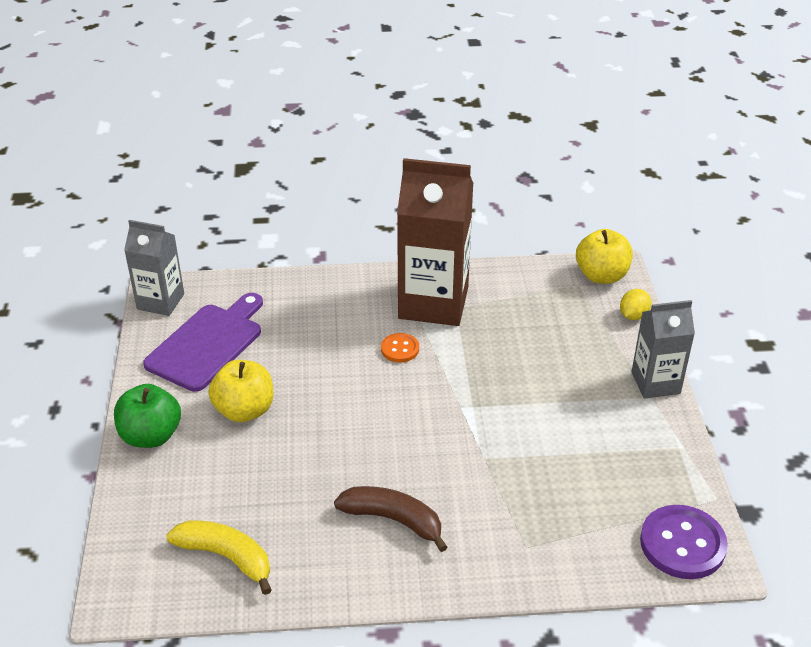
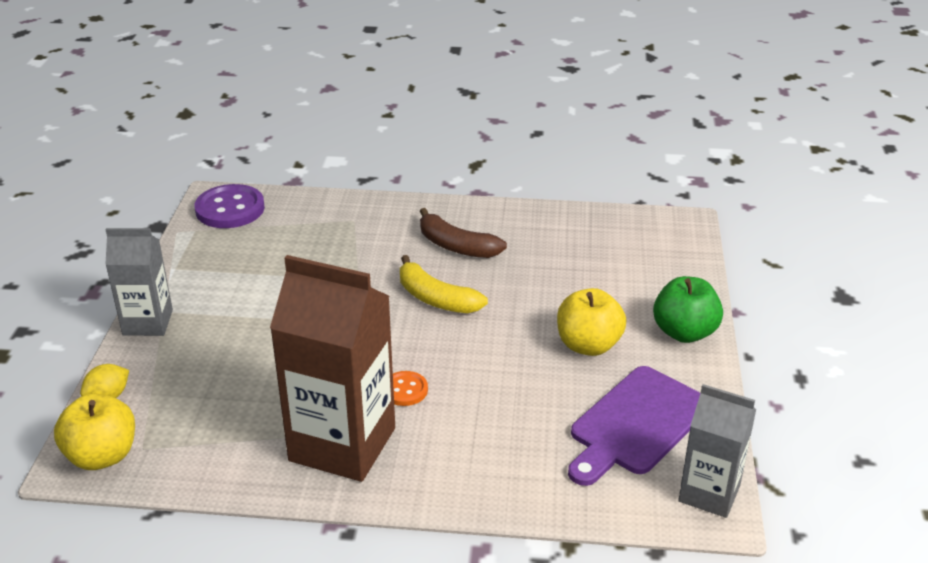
camera: 170 degrees left, 5 degrees down
yellow banana [166,520,272,595] -> yellow banana moved to [400,255,488,313]

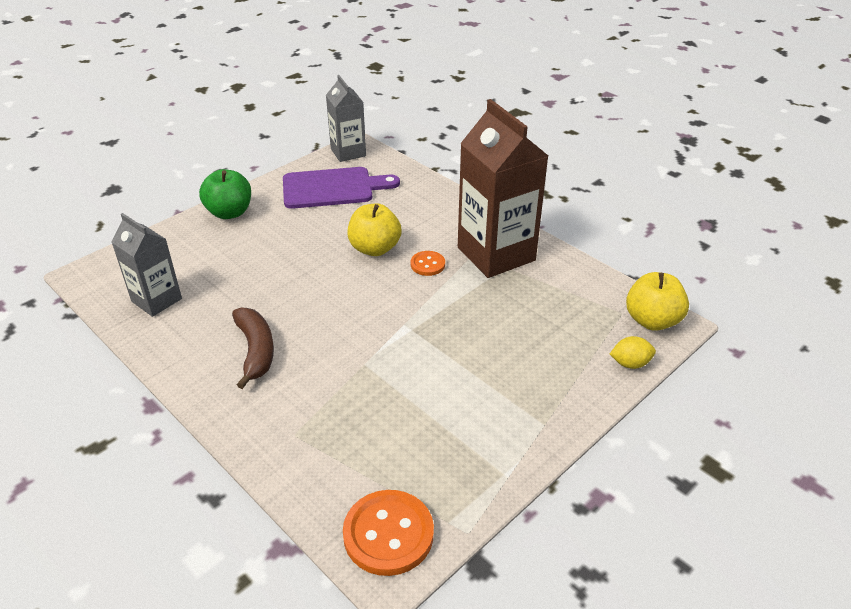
camera: 140 degrees left, 5 degrees up
grey carton [105,228,173,336] -> grey carton moved to [111,213,182,317]
purple button [195,184,265,228] -> orange button [343,490,434,576]
yellow banana [400,255,488,313] -> none
yellow apple [557,288,626,356] -> yellow apple moved to [348,203,402,256]

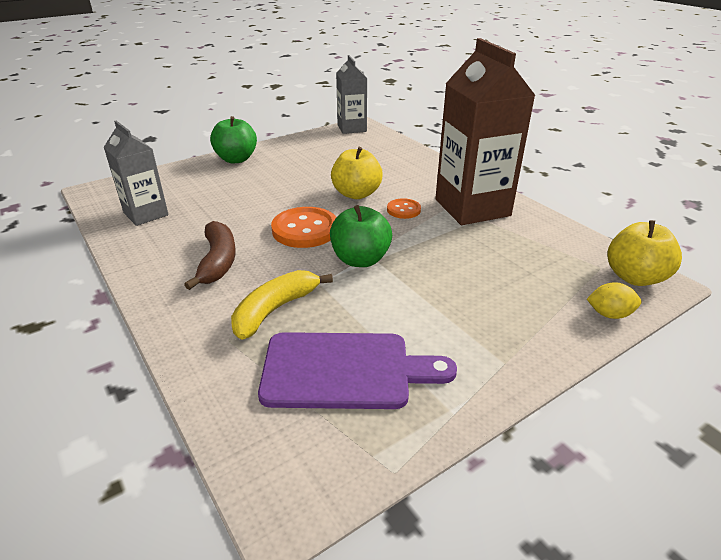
camera: 10 degrees right, 5 degrees down
purple cutting board [283,167,400,209] -> purple cutting board moved to [258,332,457,409]
orange button [343,490,434,576] -> orange button moved to [271,207,336,248]
none -> yellow banana [231,270,333,340]
none -> green apple [330,205,392,267]

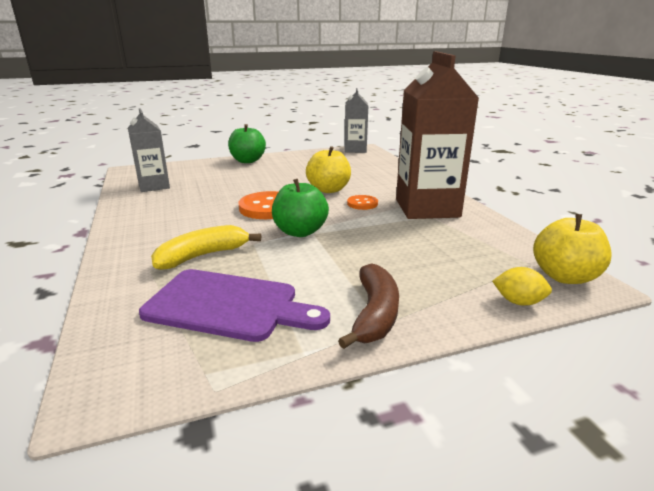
camera: 15 degrees right, 10 degrees down
brown banana [184,221,236,290] -> brown banana moved to [338,263,399,349]

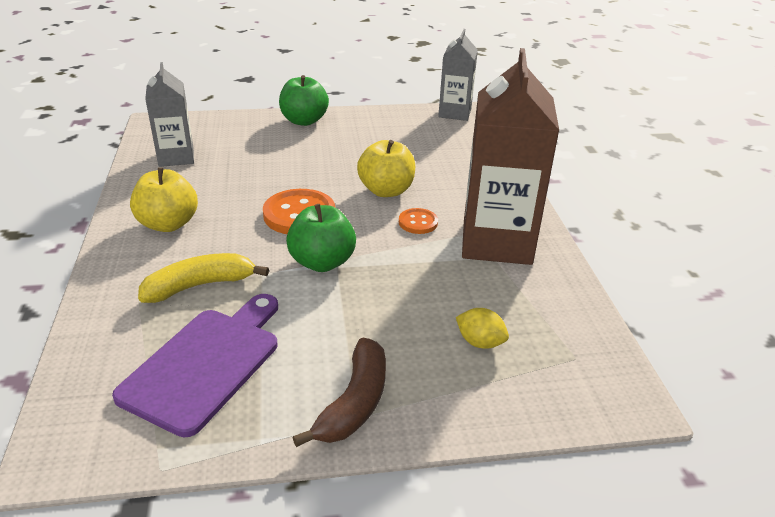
camera: 10 degrees right, 10 degrees up
purple cutting board [139,269,330,342] -> purple cutting board turned 90 degrees counterclockwise [112,294,278,437]
yellow lemon [492,267,552,306] -> yellow lemon moved to [456,308,509,349]
yellow apple [533,214,612,284] -> yellow apple moved to [130,167,198,232]

